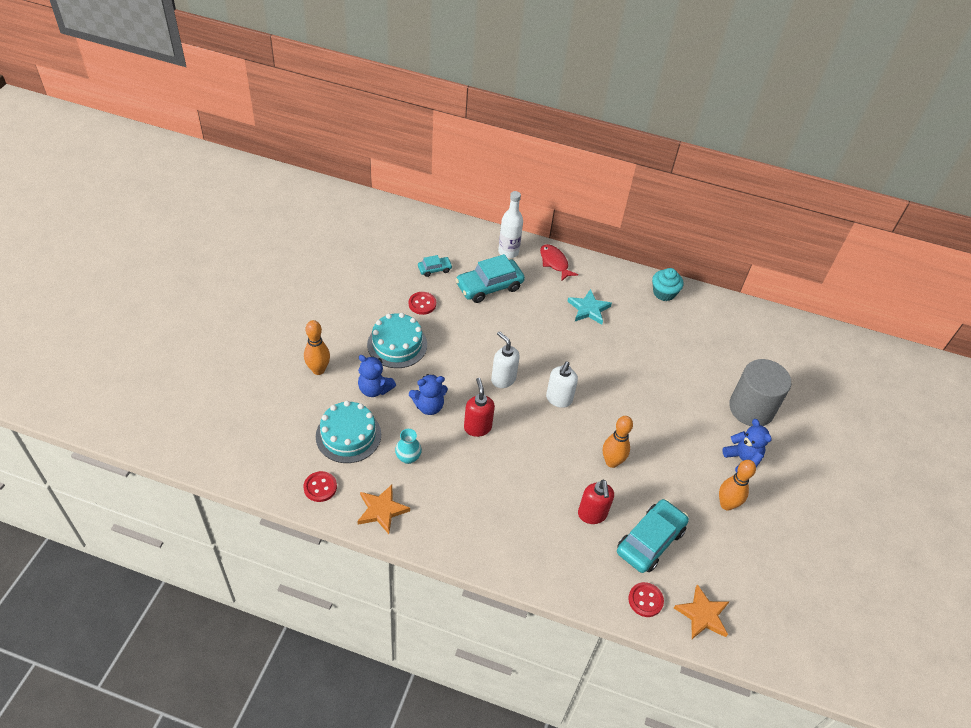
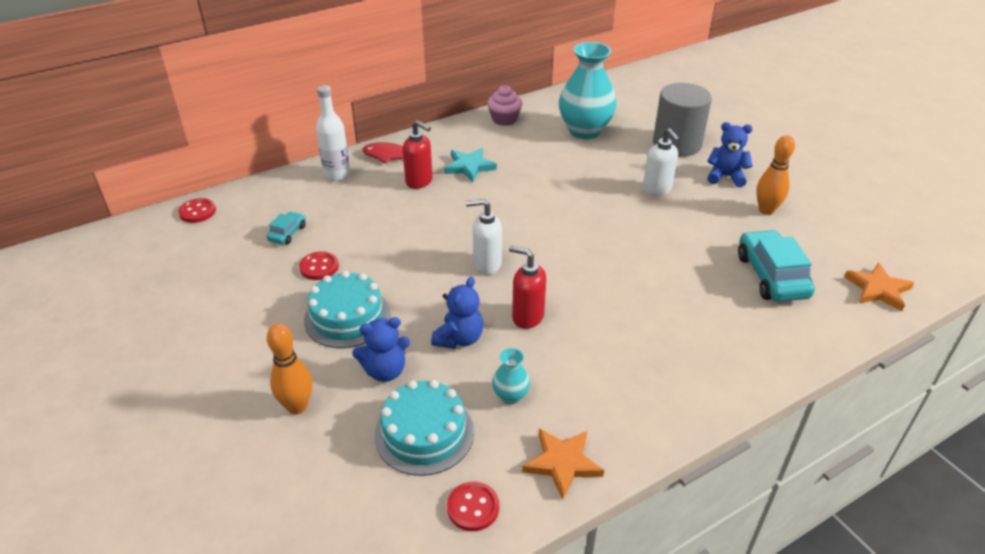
camera: 45 degrees left, 10 degrees down
turquoise car [455,254,525,303] -> none
white soap dispenser [546,362,578,408] -> white soap dispenser moved to [643,128,680,196]
red soap dispenser [578,480,614,524] -> red soap dispenser moved to [403,120,433,189]
orange bowling pin [603,416,633,468] -> none
red button [628,582,664,617] -> red button moved to [178,198,216,223]
turquoise cupcake [652,268,684,301] -> pink cupcake [487,85,522,126]
none -> turquoise vase [559,42,617,139]

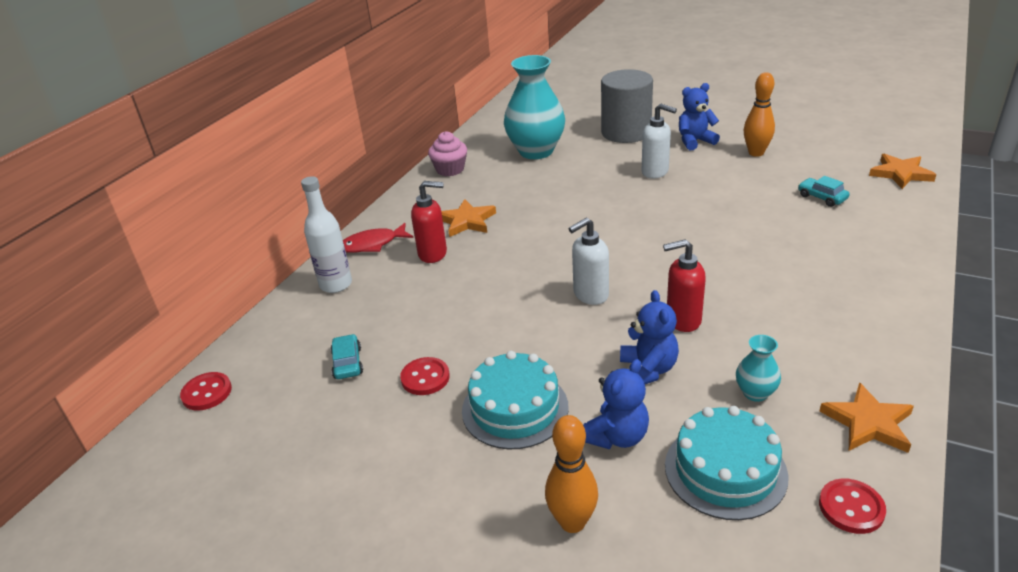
camera: 30 degrees left, 5 degrees down
turquoise star [444,148,497,182] -> orange star [441,199,496,237]
turquoise car [738,230,815,302] -> turquoise car [798,176,850,207], size x0.51

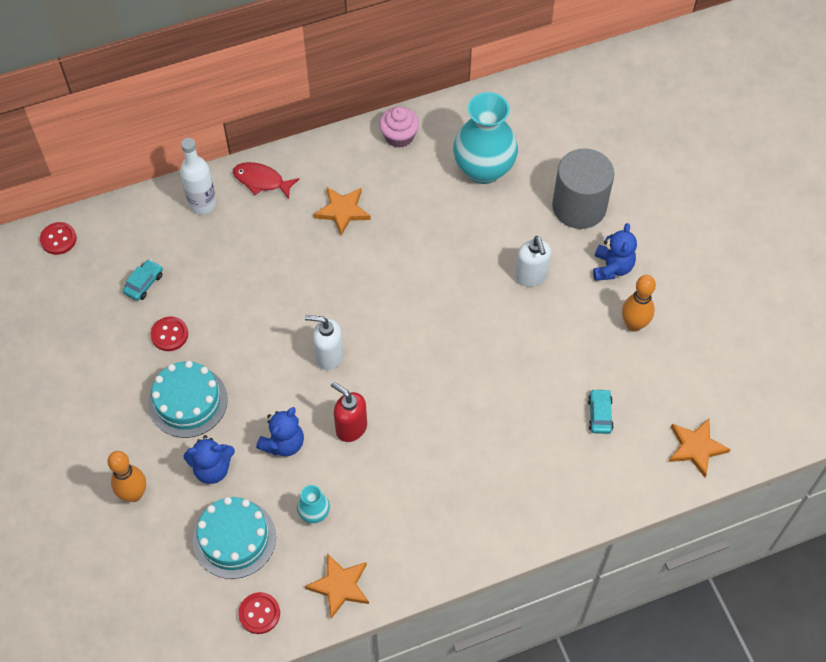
camera: 40 degrees right, 25 degrees up
red soap dispenser [411,181,447,263] -> none
blue teddy bear [679,83,720,150] -> blue teddy bear turned 75 degrees clockwise [593,223,637,281]

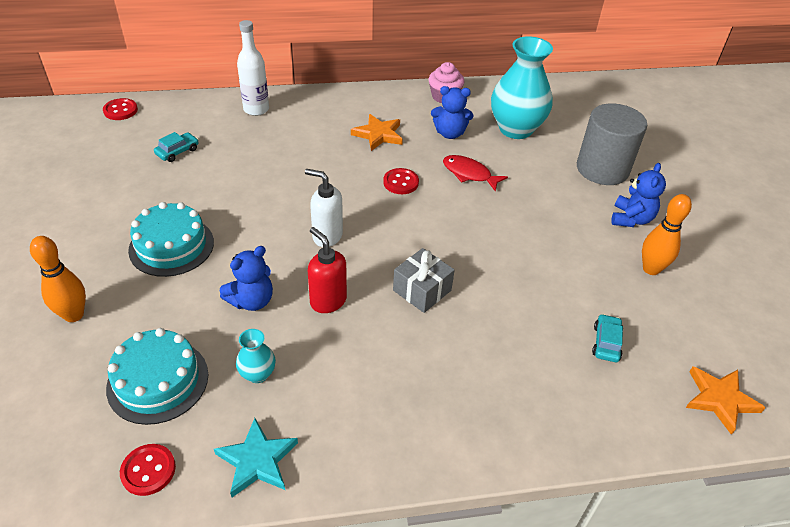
camera: 10 degrees right, 15 degrees down
red button [150,317,188,351] -> red button moved to [383,168,419,194]
blue teddy bear [183,435,235,484] -> blue teddy bear moved to [431,86,473,139]
red fish [233,162,299,199] -> red fish moved to [443,155,508,191]
orange star [305,553,369,619] -> turquoise star [214,418,298,497]
white soap dispenser [515,236,551,287] -> none
none -> grey gift [393,248,455,313]

